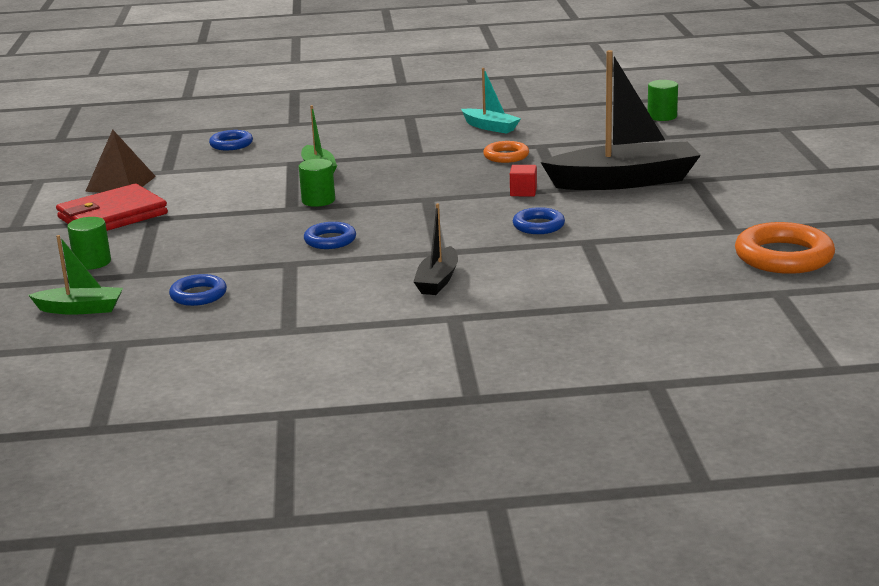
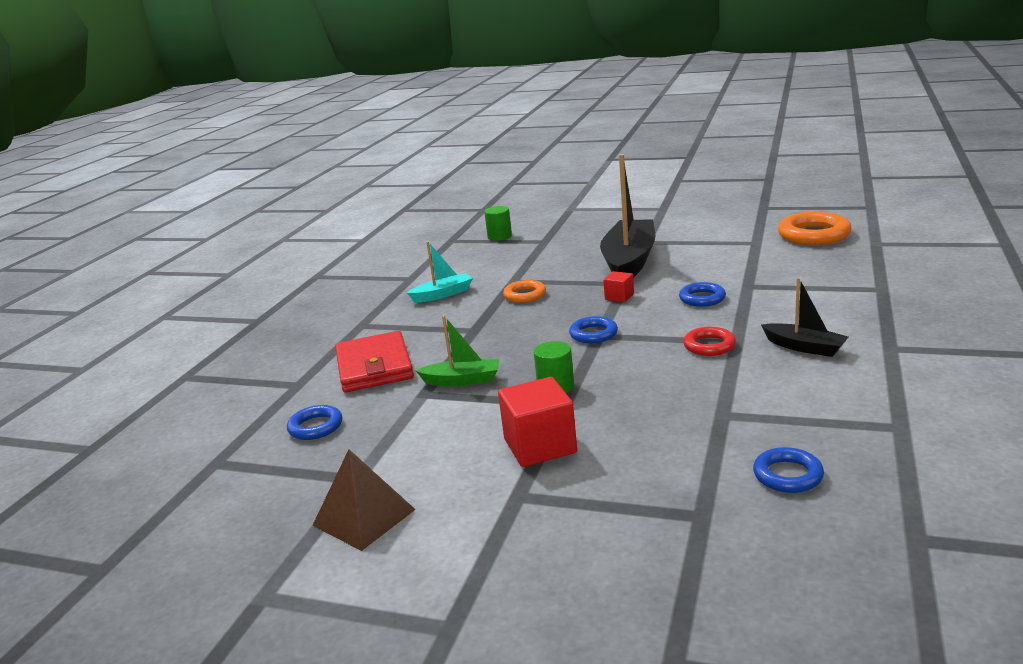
camera: 65 degrees left, 0 degrees up
green boat [28,235,123,315] -> none
red wallet [56,184,168,231] -> red wallet moved to [335,331,414,392]
green cylinder [67,217,111,270] -> none
blue ring [304,222,356,249] -> blue ring moved to [569,316,618,343]
none -> red cube [498,377,577,467]
none -> red ring [683,327,736,356]

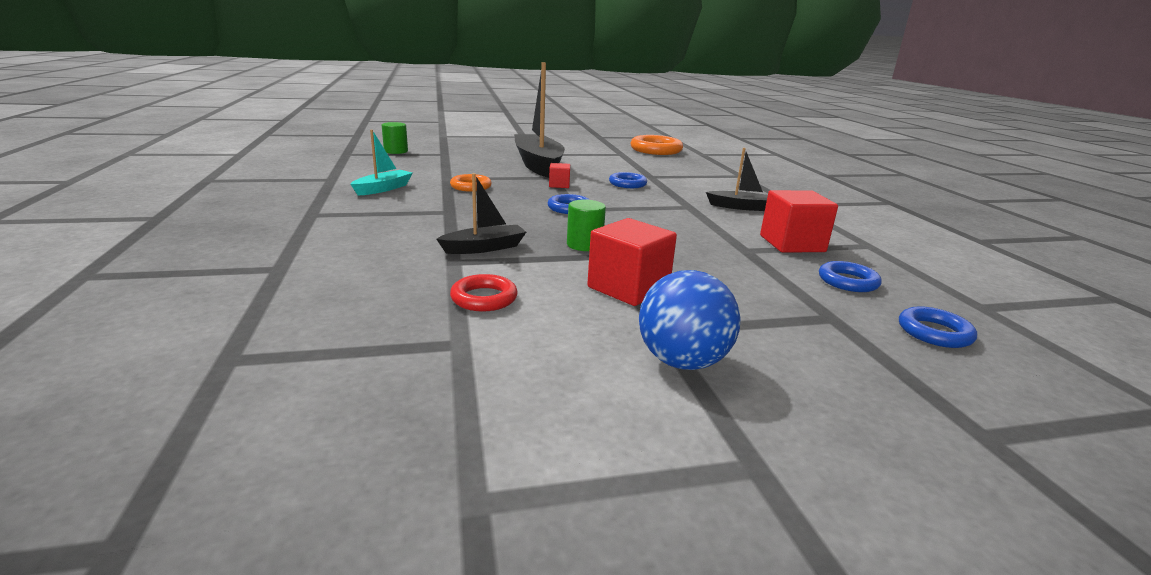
camera: 35 degrees left, 0 degrees up
blue ring [287,405,342,440] -> blue ring moved to [899,306,977,348]
brown pyramid [312,449,416,551] -> none
red wallet [335,331,414,392] -> none
green boat [415,315,499,386] -> black boat [437,173,526,254]
red ring [683,327,736,356] -> red ring moved to [450,274,518,312]
none -> blue ball [639,270,741,370]
none -> red cube [760,190,838,253]

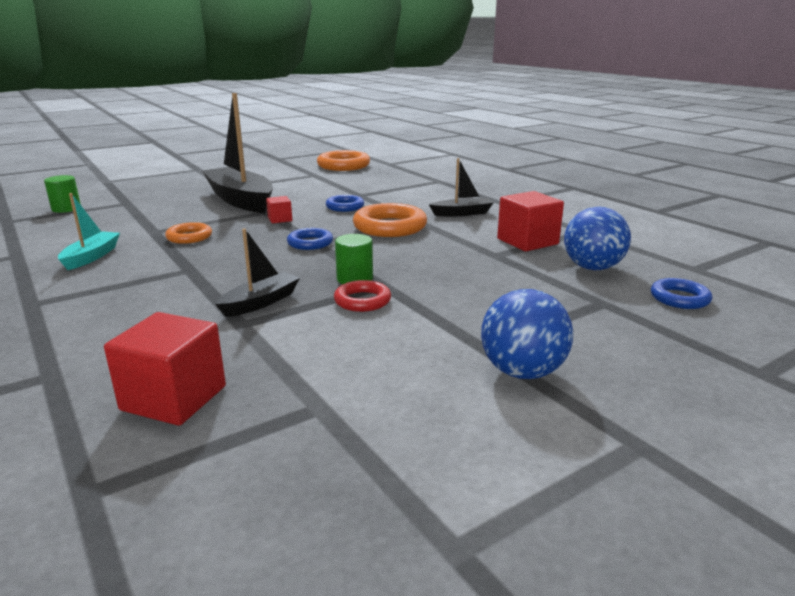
camera: 20 degrees left, 0 degrees up
red ring [450,274,518,312] -> red ring moved to [334,280,391,312]
red cube [587,218,677,306] -> red cube moved to [104,312,226,426]
blue ring [819,261,882,292] -> blue ball [564,207,631,270]
none -> orange ring [353,203,427,237]

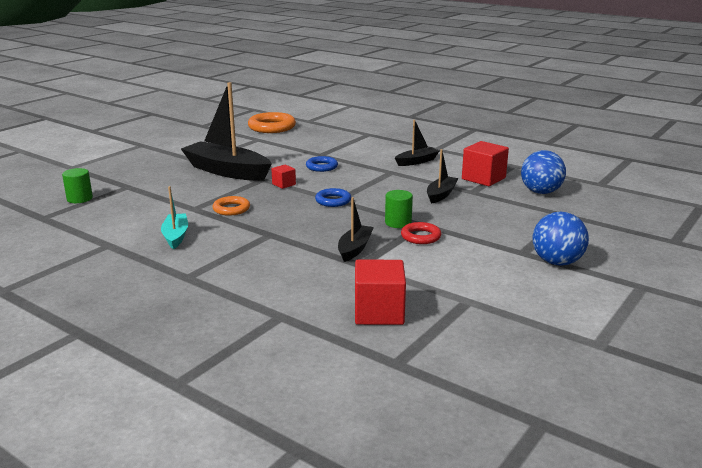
camera: 20 degrees left, 0 degrees up
orange ring [353,203,427,237] -> none
blue ring [651,278,712,309] -> none
none -> black boat [427,149,458,204]

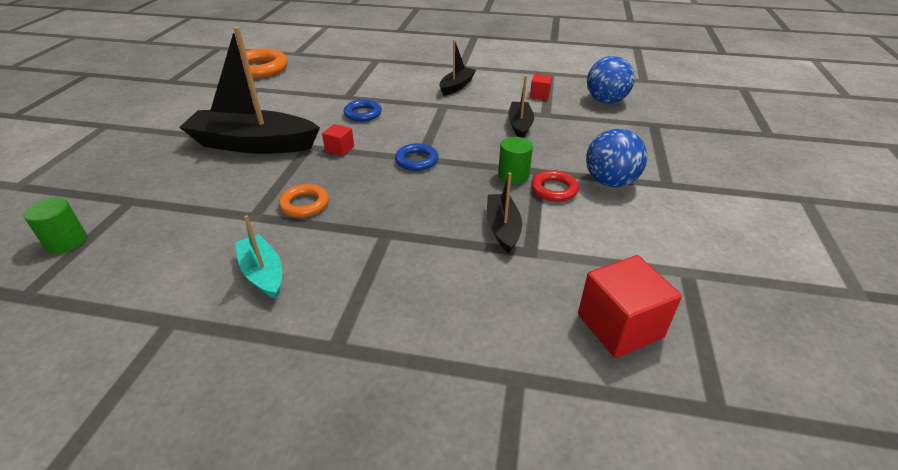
camera: 25 degrees left, 15 degrees up
red cube [462,141,509,186] -> red cube [530,74,552,100], size x0.52
blue ball [533,212,589,266] -> blue ball moved to [586,128,647,187]

